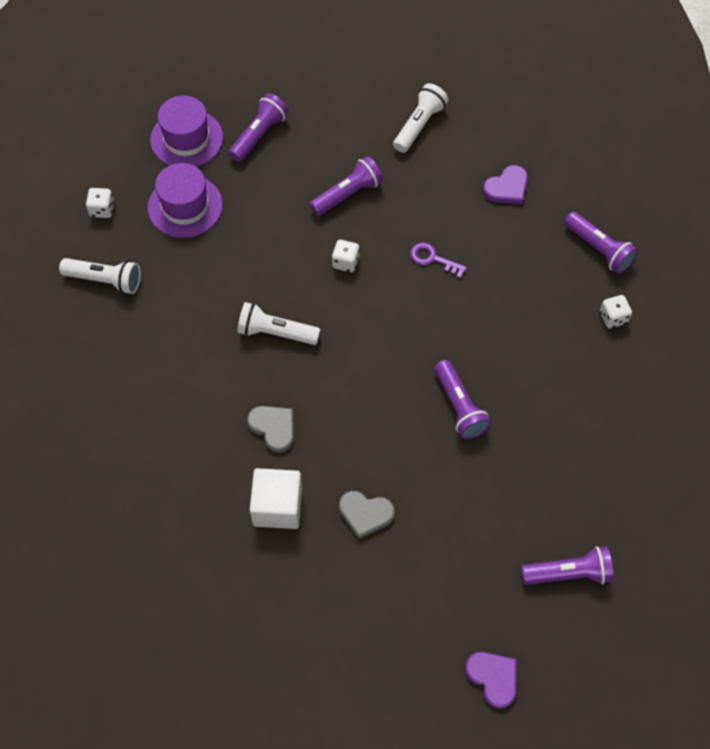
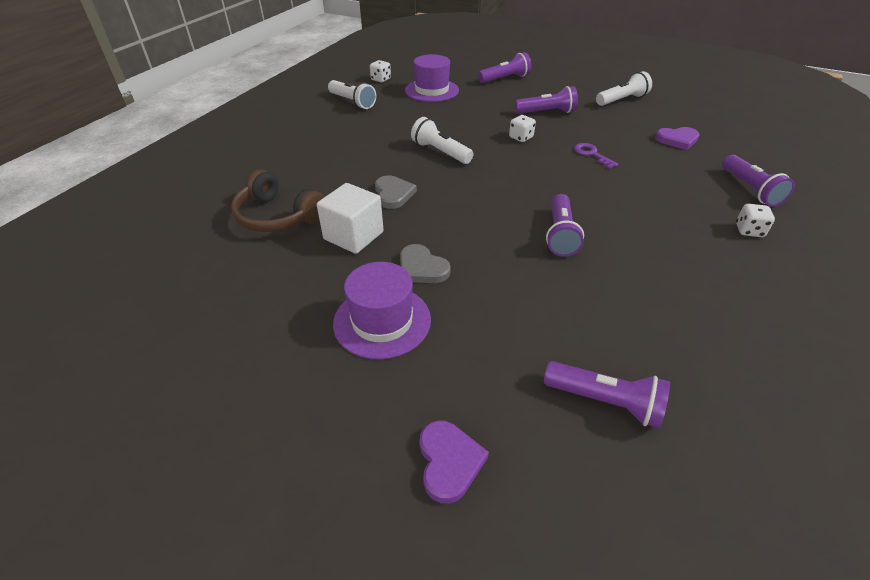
camera: 30 degrees right, 20 degrees down
purple hat [150,95,223,167] -> purple hat moved to [333,262,431,359]
none -> brown headphones [231,170,324,232]

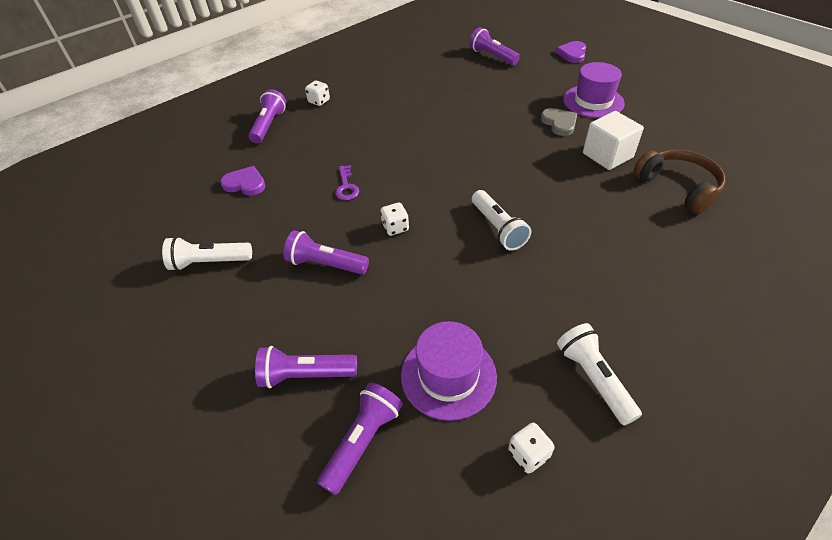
camera: 155 degrees left, 5 degrees up
grey heart [375,175,417,209] -> none
purple flashlight [546,194,584,257] -> purple flashlight moved to [317,382,403,495]

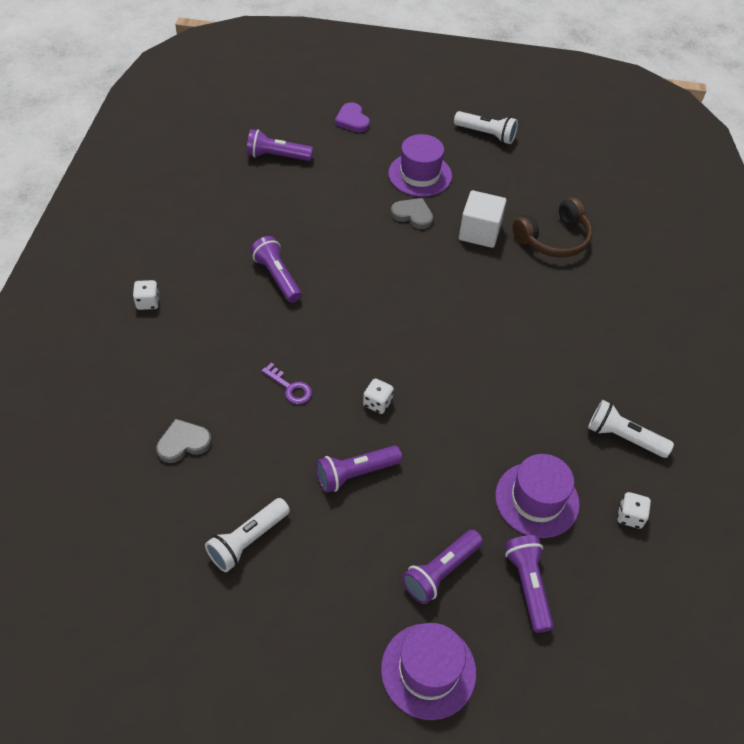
camera: 45 degrees left, 5 degrees up
purple heart [220,166,265,196] -> grey heart [156,419,212,463]
purple flashlight [249,89,286,143] -> purple flashlight moved to [250,236,302,303]
white flashlight [472,190,531,251] -> white flashlight moved to [454,111,518,144]
brown headphones [633,149,726,214] -> brown headphones turned 135 degrees clockwise [513,197,592,258]
none -> purple hat [381,623,476,720]

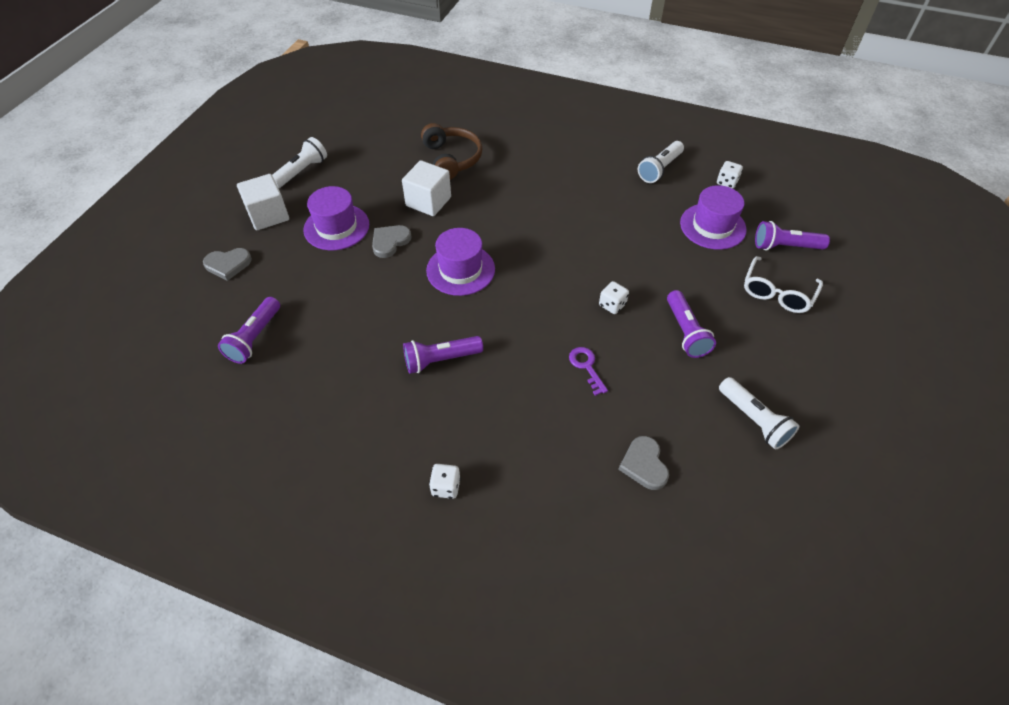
camera: 75 degrees left, 0 degrees up
purple key [261,363,312,404] -> purple key turned 75 degrees counterclockwise [569,347,608,396]
purple heart [335,102,370,132] -> grey heart [203,248,252,281]
purple hat [381,623,476,720] -> purple hat moved to [426,228,495,296]
purple flashlight [402,530,483,604] -> white glasses [744,256,823,313]
none -> white cube [237,174,289,230]

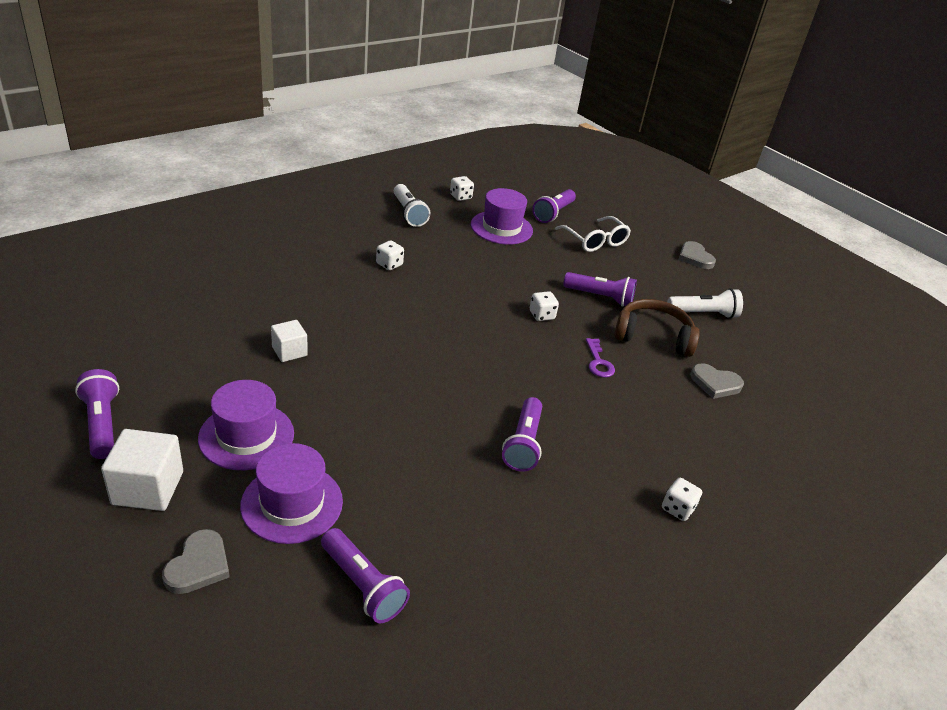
camera: 65 degrees left, 15 degrees down
white flashlight [272,137,327,188] -> purple flashlight [75,369,119,459]
grey heart [372,225,411,258] -> grey heart moved to [678,241,716,269]
white cube [402,160,451,216] -> white cube [271,320,308,362], size x0.62
brown headphones [421,123,483,180] -> brown headphones moved to [614,299,700,357]
purple hat [426,228,495,296] -> purple hat moved to [240,443,343,544]
purple key [569,347,608,396] -> purple key turned 105 degrees counterclockwise [586,338,615,378]
none -> white dice [376,240,404,270]

